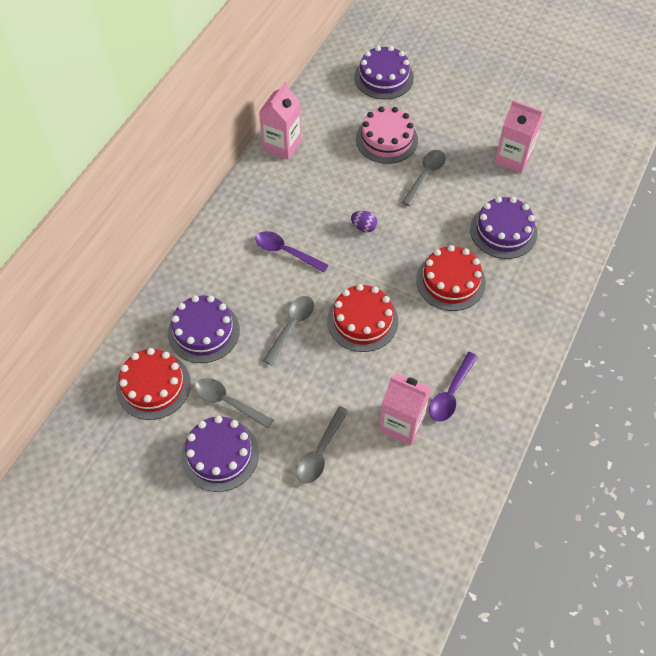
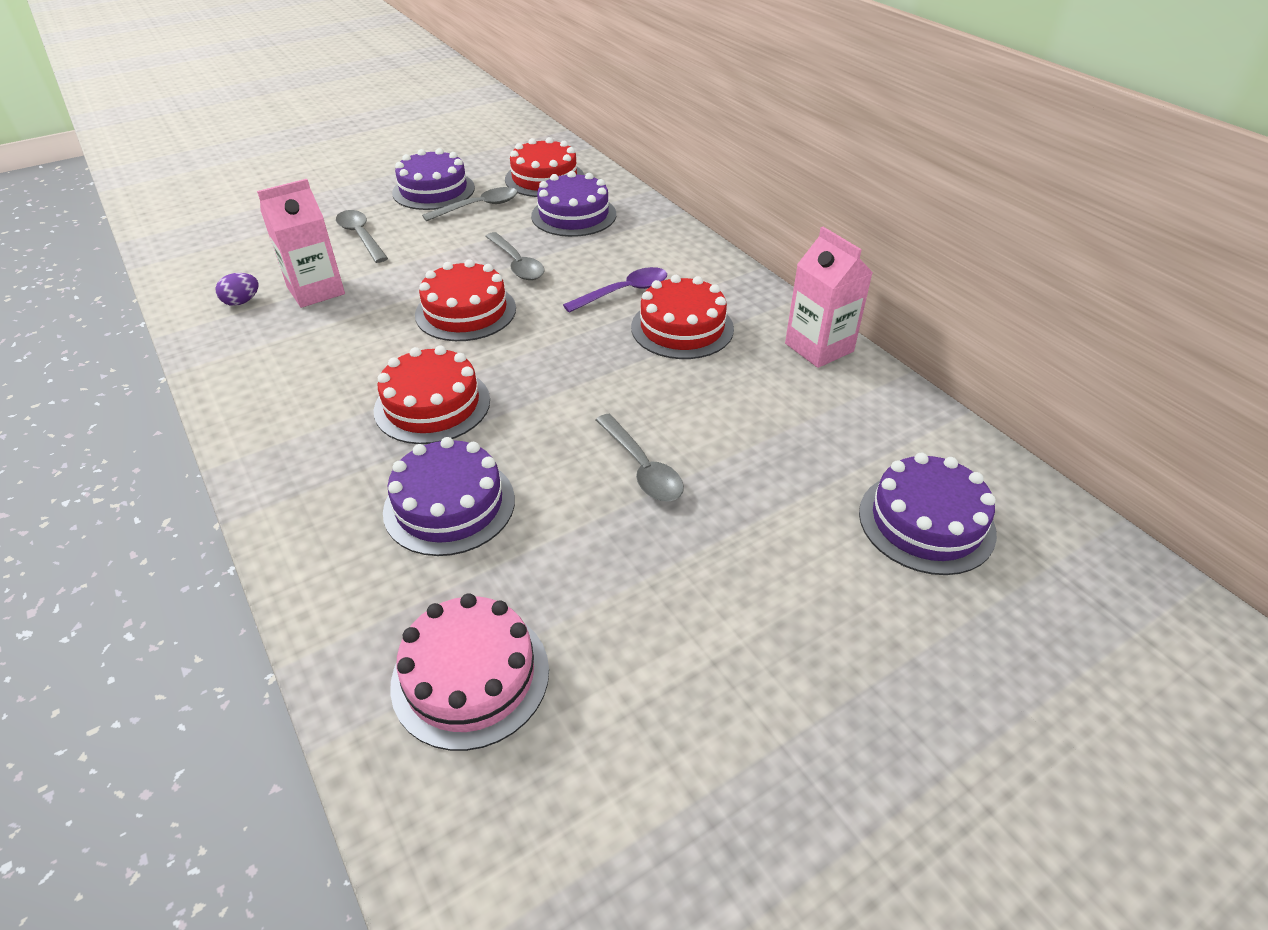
camera: 120 degrees right, 15 degrees down
purple egg [351,211,377,232] -> purple egg moved to [216,273,259,306]
pink cake [356,106,418,164] -> pink cake moved to [390,593,549,751]
purple spoon [429,352,478,422] -> none
pink carton [494,100,543,174] -> none
none -> red cake [631,275,734,359]

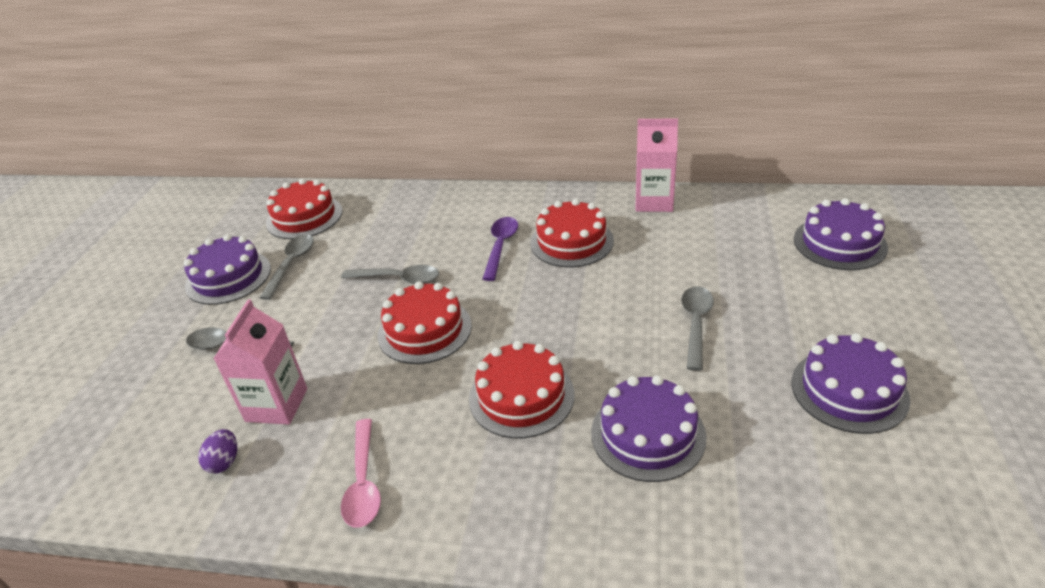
camera: 45 degrees left, 5 degrees down
pink cake [390,593,549,751] -> none
purple cake [531,171,616,237] -> purple cake moved to [791,333,910,434]
grey spoon [596,414,684,502] -> grey spoon turned 90 degrees counterclockwise [681,286,714,371]
none -> pink spoon [341,419,381,528]

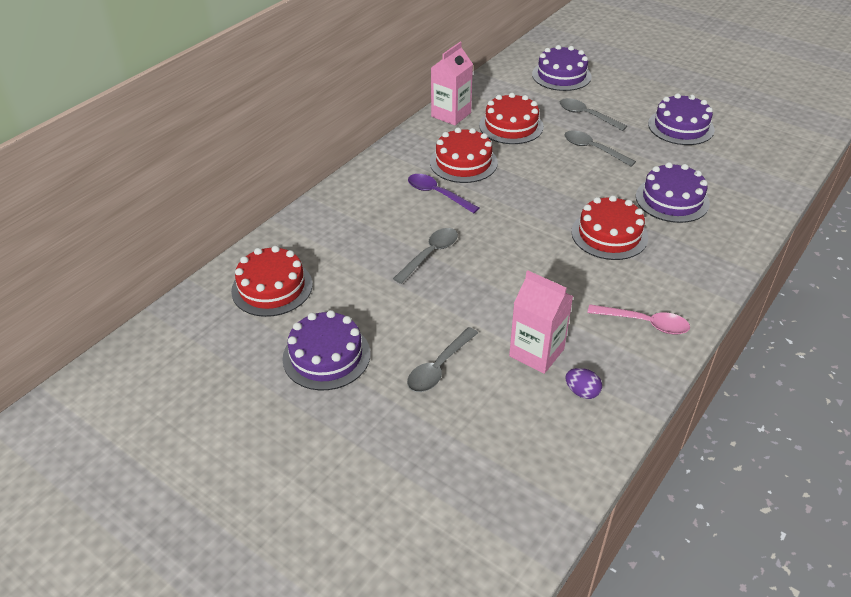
camera: 65 degrees left, 5 degrees up
grey spoon [259,234,314,300] -> grey spoon moved to [560,98,627,131]
red cake [377,281,472,364] -> red cake moved to [479,93,544,144]

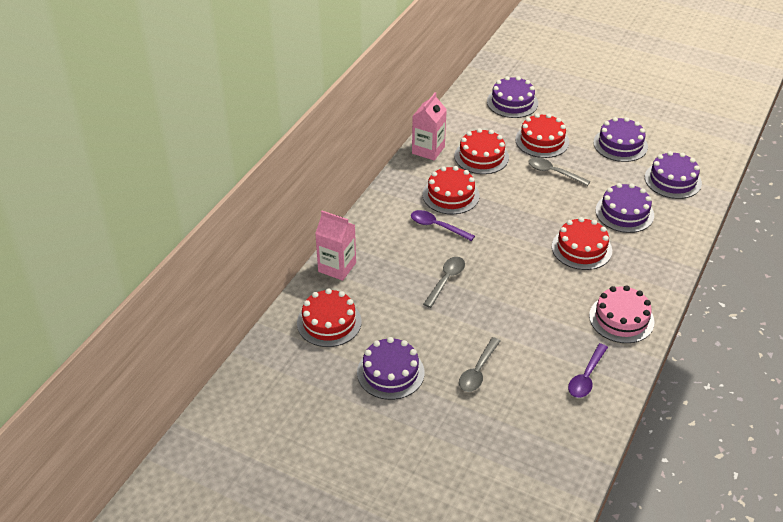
camera: 10 degrees left, 0 degrees up
pink carton [509,270,573,374] -> pink carton moved to [315,211,356,281]
grey spoon [560,98,627,131] -> red cake [515,113,569,158]
purple egg [565,368,602,399] -> purple spoon [568,343,608,398]
pink spoon [587,304,690,334] -> pink cake [589,285,655,343]
none -> purple cake [645,151,702,199]

